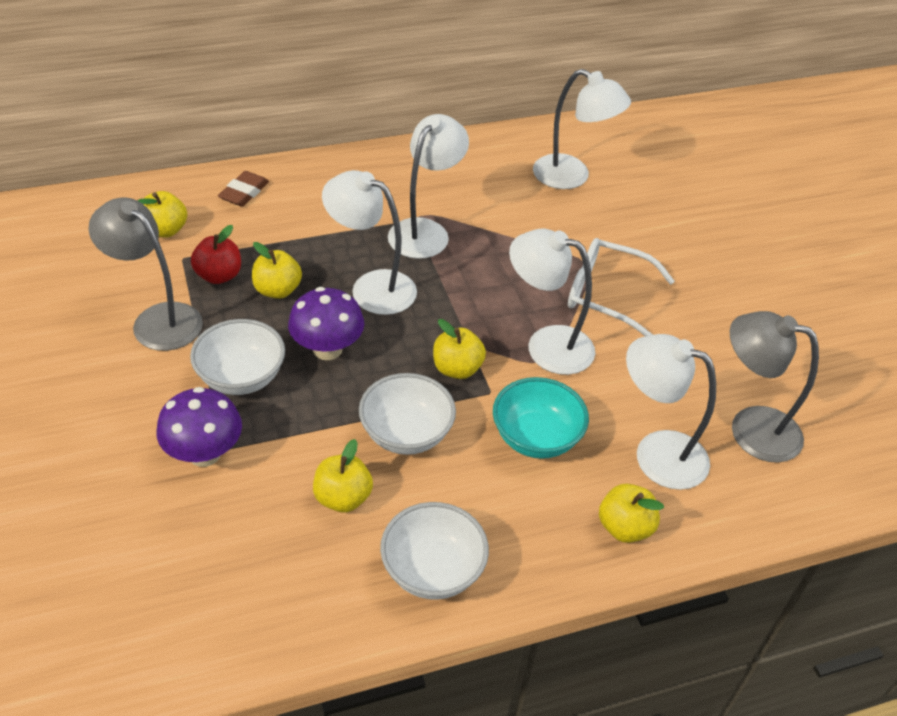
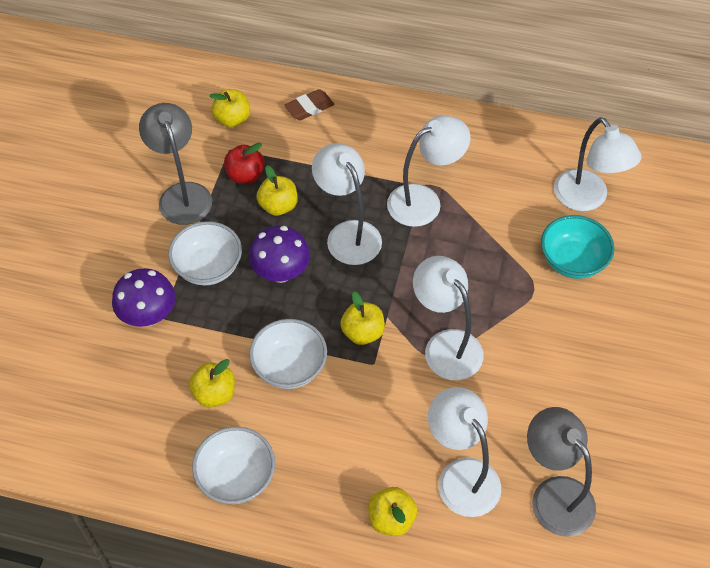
camera: 35 degrees right, 10 degrees up
turquoise bowl [493,377,589,459] -> turquoise bowl moved to [541,215,615,279]
white glasses [568,238,675,336] -> none

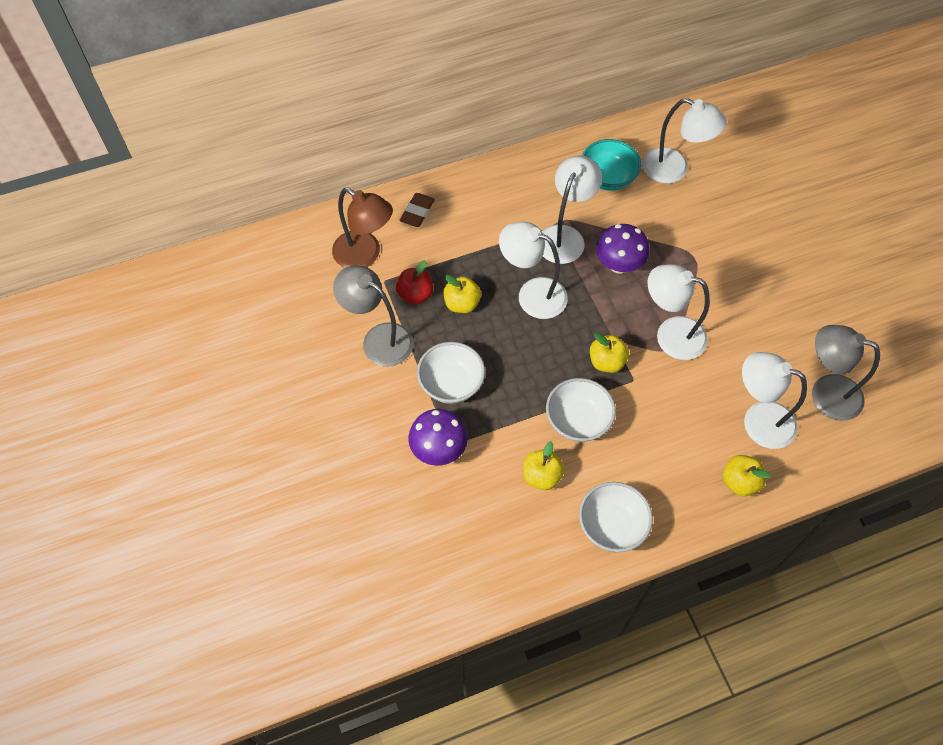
camera: 35 degrees left, 5 degrees up
yellow apple [209,89,250,127] -> brown lamp [332,188,393,268]
purple mushroom [249,226,310,283] -> purple mushroom moved to [596,224,650,273]
turquoise bowl [541,215,615,279] -> turquoise bowl moved to [582,139,641,191]

